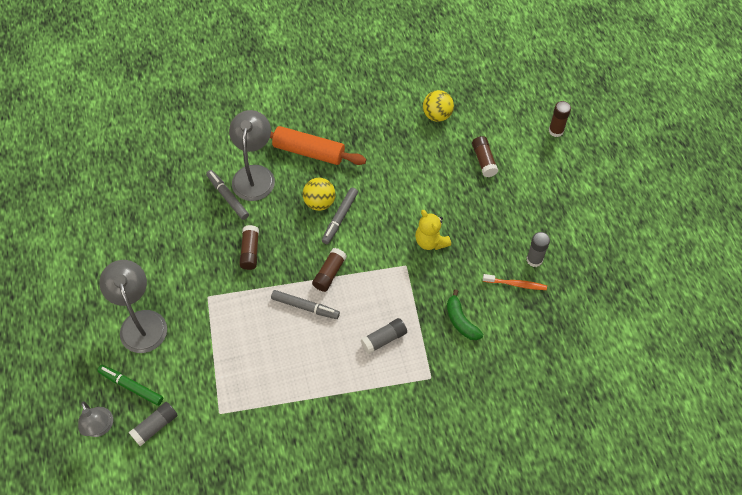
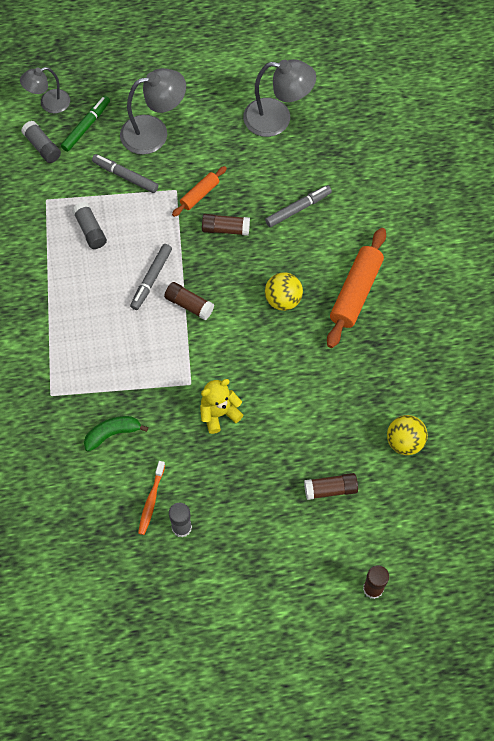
camera: 95 degrees right, 5 degrees up
grey lamp [229,110,275,201] -> grey lamp moved to [243,59,316,137]
grey marker [322,188,358,244] -> grey marker moved to [92,154,158,193]
grey glue stick [361,318,407,354] -> grey glue stick moved to [72,202,107,249]
none -> orange rolling pin [172,166,227,217]

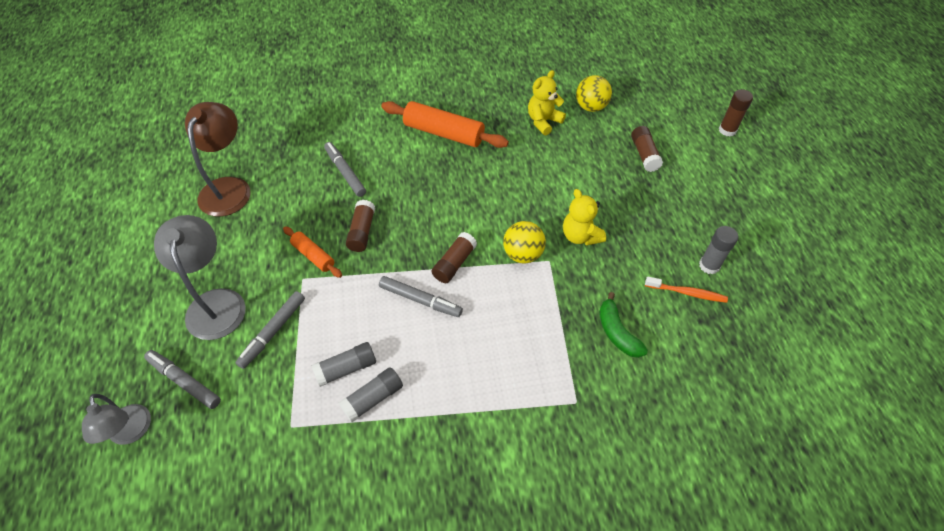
camera: 90 degrees left, 10 degrees down
grey glue stick [21,121,61,163] -> grey glue stick moved to [339,367,403,422]
green marker [61,96,110,152] -> grey marker [144,350,221,409]
grey lamp [243,59,316,137] -> brown lamp [185,102,251,217]
yellow ball [265,272,303,311] -> yellow ball moved to [503,221,546,264]
none -> yellow teddy bear [528,70,566,135]

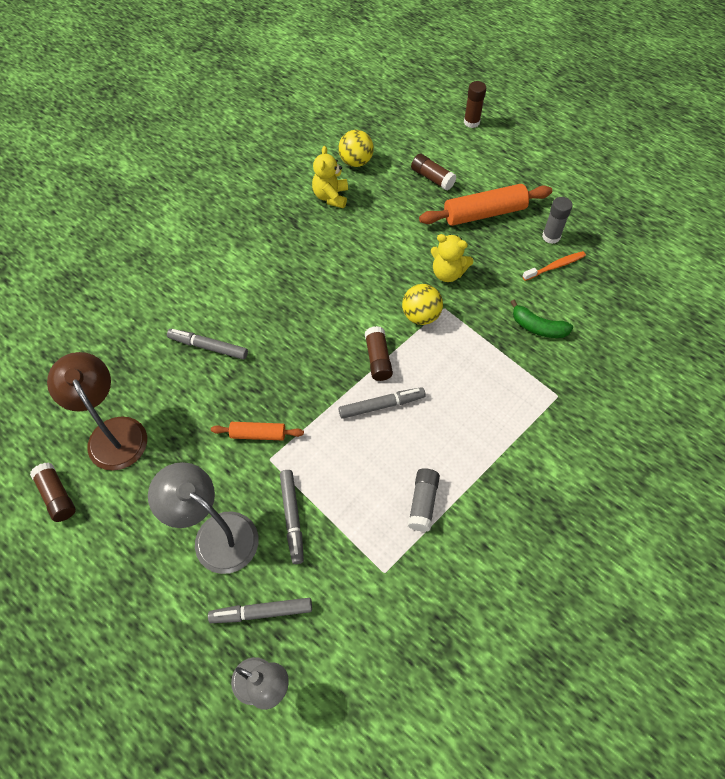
camera: 40 degrees left, 5 degrees up
grey glue stick [311,342,376,387] -> none
brown glue stick [346,200,375,252] -> brown glue stick moved to [30,462,76,522]
orange rolling pin [381,101,509,148] -> orange rolling pin moved to [419,184,552,226]

